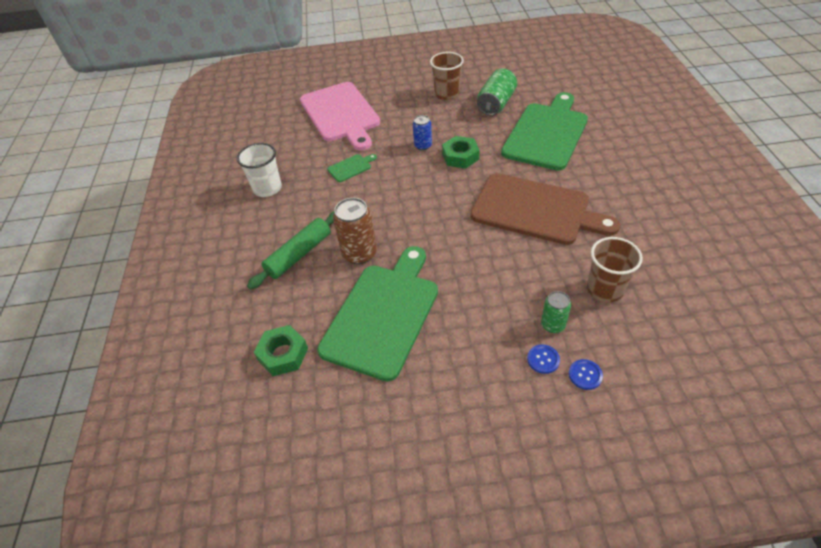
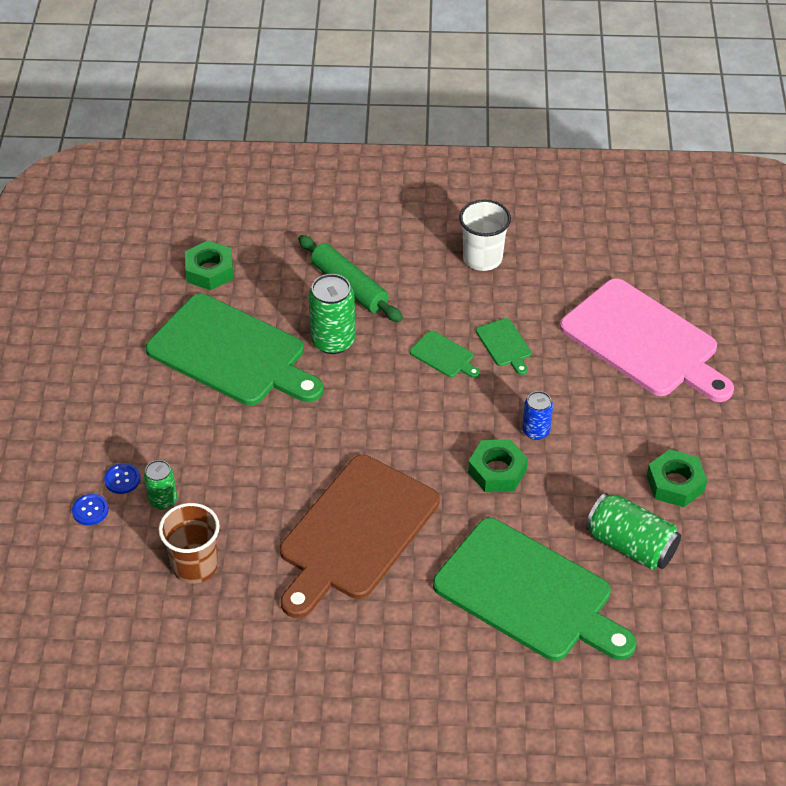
camera: 95 degrees right, 0 degrees up
pink cutting board [300,82,380,151] -> pink cutting board turned 120 degrees counterclockwise [560,278,734,402]
brown can [333,198,377,264] -> green can [308,274,355,354]
brown cup [430,52,464,100] -> green nut [647,449,707,507]
none -> green cutting board [410,330,480,378]

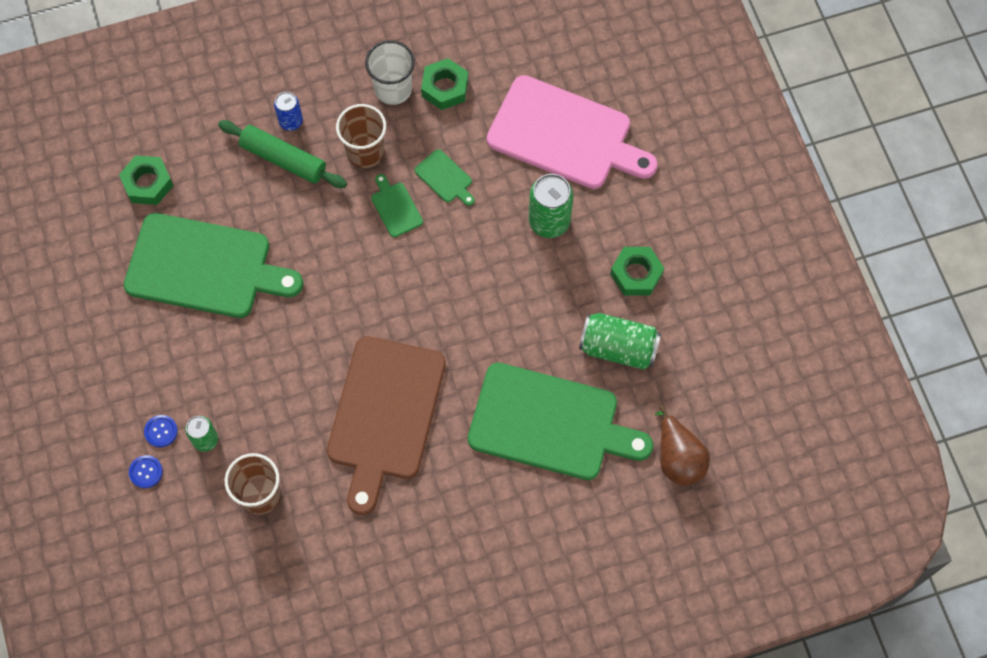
camera: 20 degrees left, 20 degrees up
green can [308,274,355,354] -> green can moved to [529,174,573,238]
green cutting board [410,330,480,378] -> green cutting board turned 135 degrees counterclockwise [371,174,423,238]
green nut [468,439,528,492] -> green nut moved to [421,58,468,110]
blue can [522,391,553,440] -> blue can moved to [274,92,303,131]
none -> brown cup [336,104,386,168]
none -> brown pear [655,405,710,486]

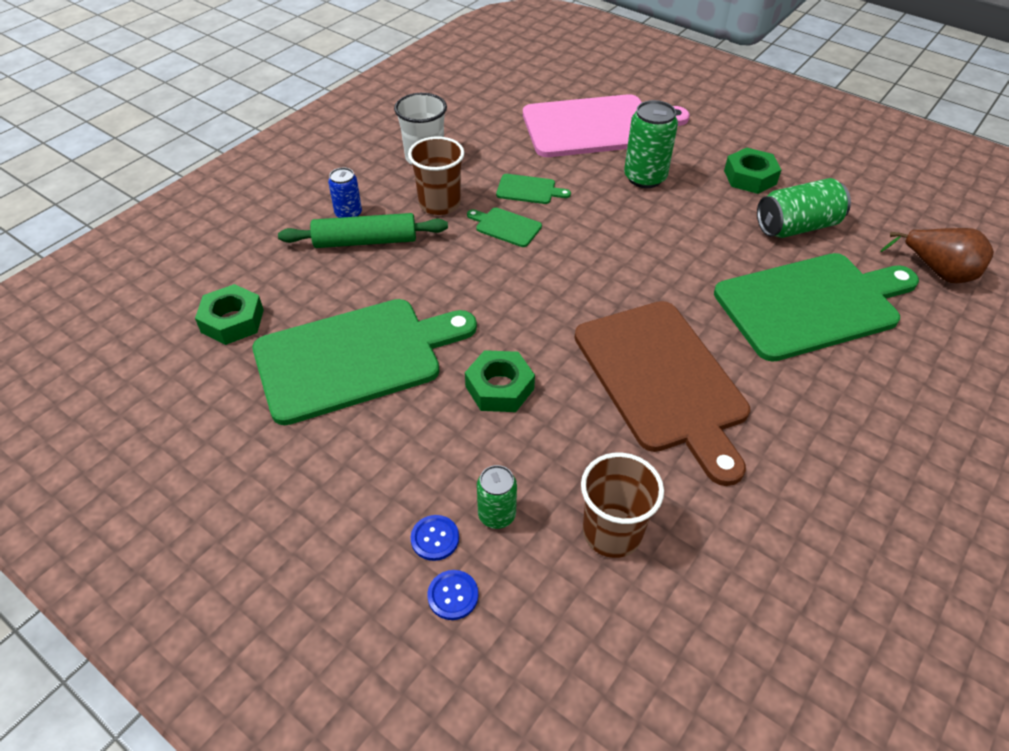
camera: 35 degrees left, 20 degrees down
green nut [421,58,468,110] -> green nut moved to [465,350,535,412]

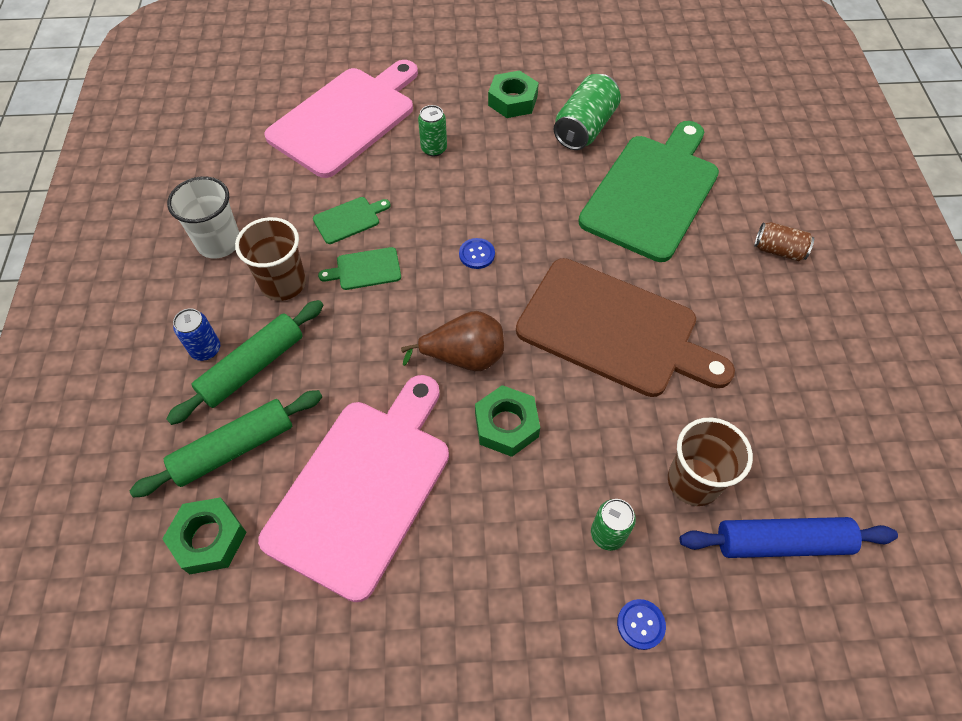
camera: 40 degrees left, 10 degrees up
green cutting board [253,299,477,425] -> pink cutting board [258,375,449,602]
blue button [411,515,459,561] -> blue button moved to [459,238,495,269]
green can [624,100,678,188] -> green can [418,105,447,156], size x0.60
brown pear [880,228,994,283] -> brown pear moved to [401,311,504,371]
none -> green rolling pin [130,390,322,498]
none -> blue rolling pin [680,517,898,558]
none -> brown can [754,222,814,261]

